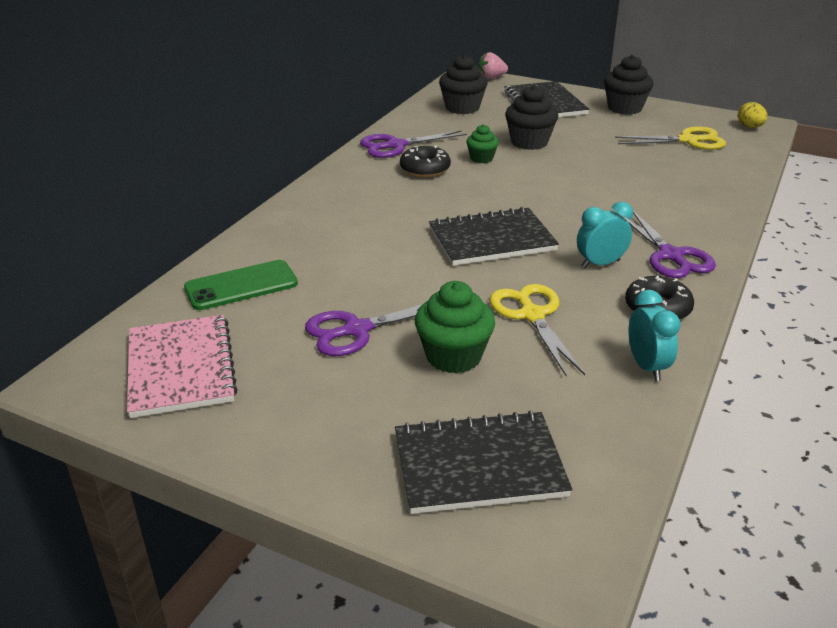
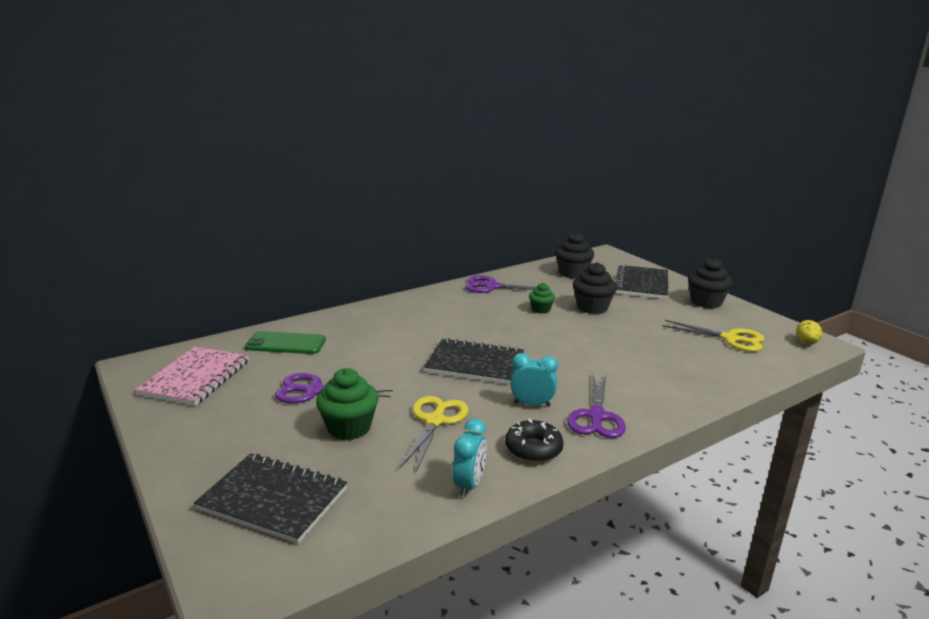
camera: 30 degrees right, 10 degrees down
black donut [400,146,451,178] -> none
pink strawberry [478,52,508,79] -> none

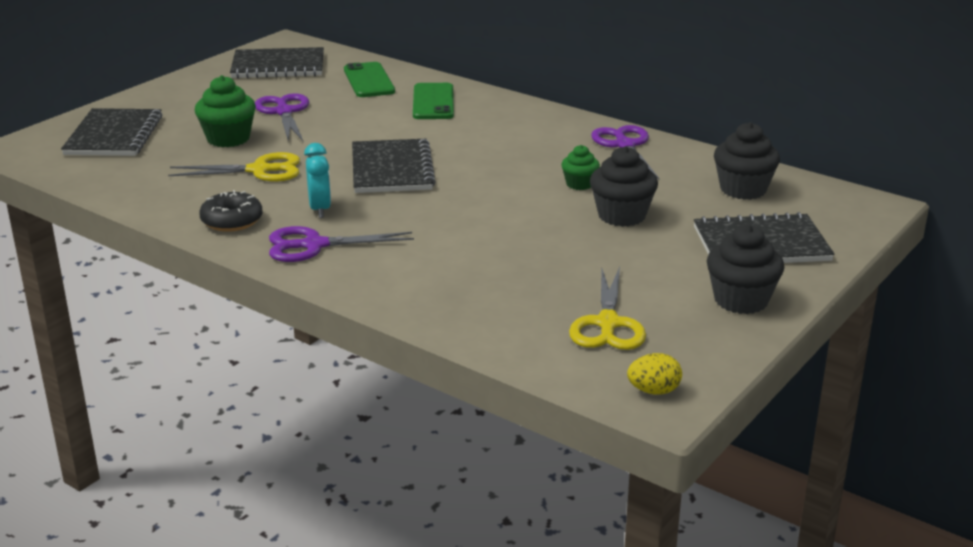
camera: 70 degrees right, 5 degrees up
pink notebook [135,347,249,406] -> black notebook [230,47,324,79]
turquoise clock [453,419,487,497] -> none
none -> green phone [413,83,454,119]

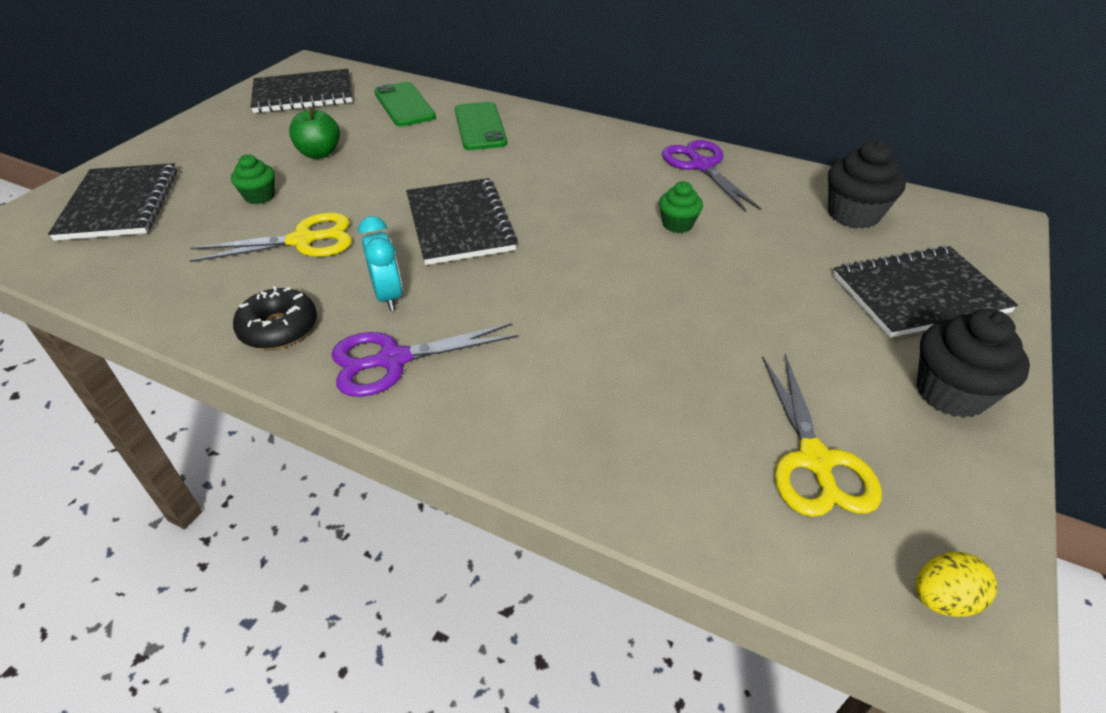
camera: 10 degrees left, 15 degrees up
green cupcake [195,75,256,147] -> green cupcake [231,154,275,204], size x0.59
purple scissors [255,93,309,141] -> green apple [289,107,340,159]
black cupcake [590,146,658,227] -> none

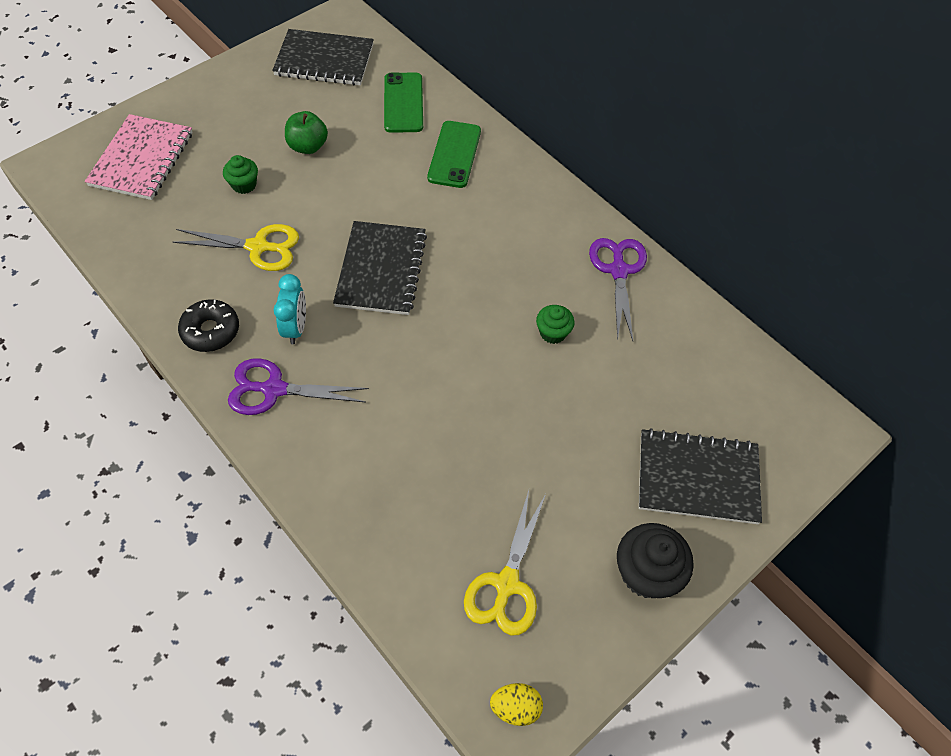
camera: 20 degrees right, 15 degrees up
black notebook [48,163,177,241] -> pink notebook [85,114,193,200]
black cupcake [828,140,906,229] -> none

